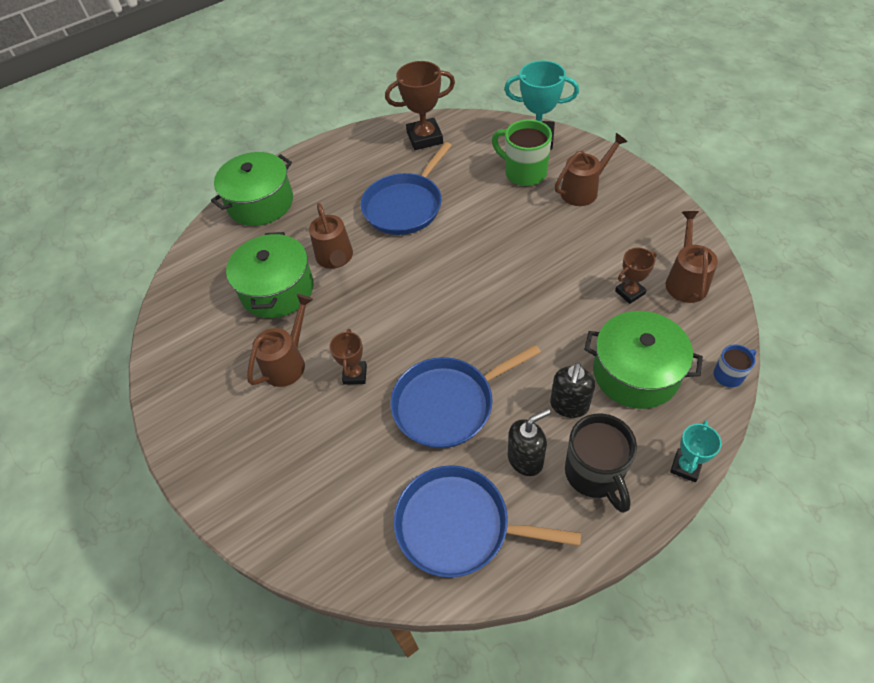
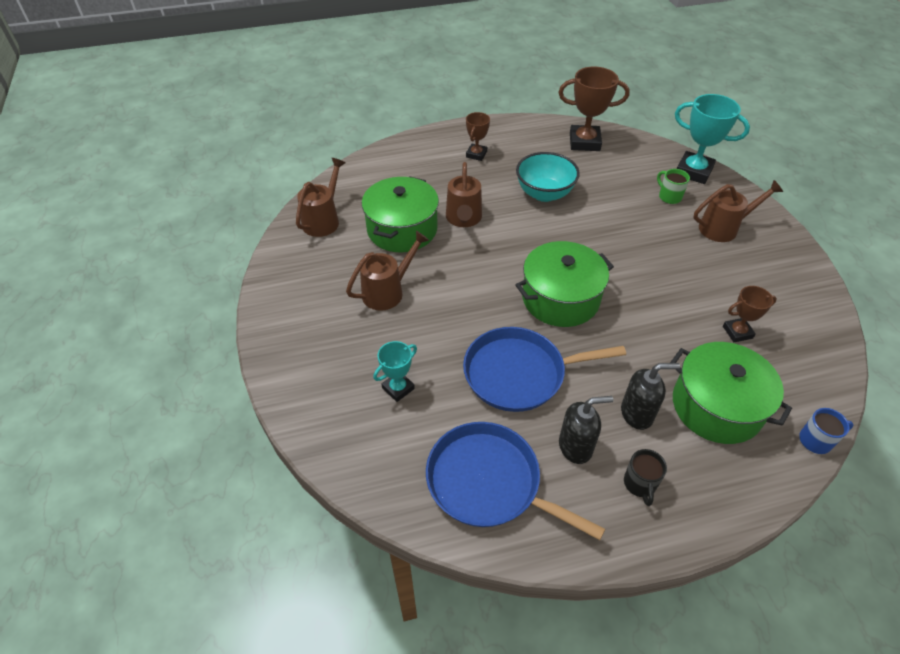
camera: 15 degrees right, 5 degrees down
green pot [211,152,293,226] -> green pot moved to [515,241,614,327]
brown trophy [329,329,367,385] -> brown trophy moved to [466,112,490,161]
blue pan [361,142,452,235] -> turquoise bowl [516,152,580,202]
green mug [492,119,552,186] -> green mug [657,169,690,204], size x0.55
black soap dispenser [550,363,595,418] -> black soap dispenser turned 135 degrees counterclockwise [621,363,680,430]
black mug [565,413,637,513] -> black mug [624,449,667,506], size x0.55
brown watering can [666,211,718,303] -> brown watering can moved to [296,158,345,237]
turquoise trophy [670,420,722,482] -> turquoise trophy moved to [373,341,417,402]

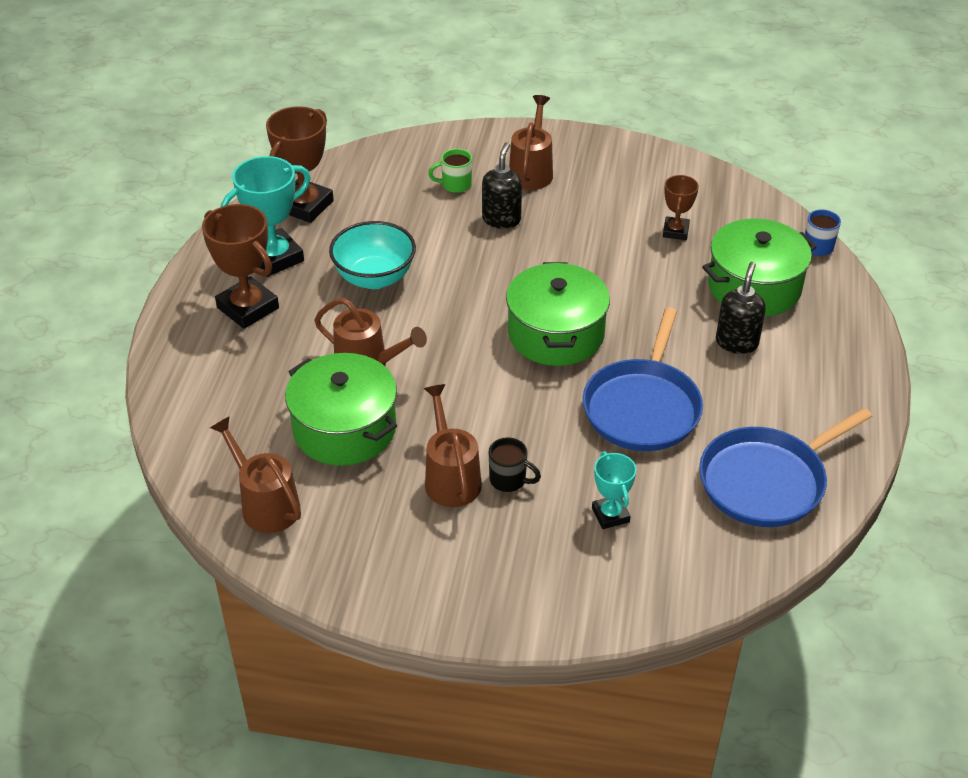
camera: 65 degrees left, 5 degrees down
brown trophy [466,112,490,161] -> brown trophy [202,204,279,329], size x1.75
black soap dispenser [559,396,613,464] -> black soap dispenser moved to [482,142,522,229]
black mug [624,449,667,506] -> black mug moved to [489,437,541,492]
turquoise trophy [675,94,750,184] -> turquoise trophy moved to [221,156,311,277]

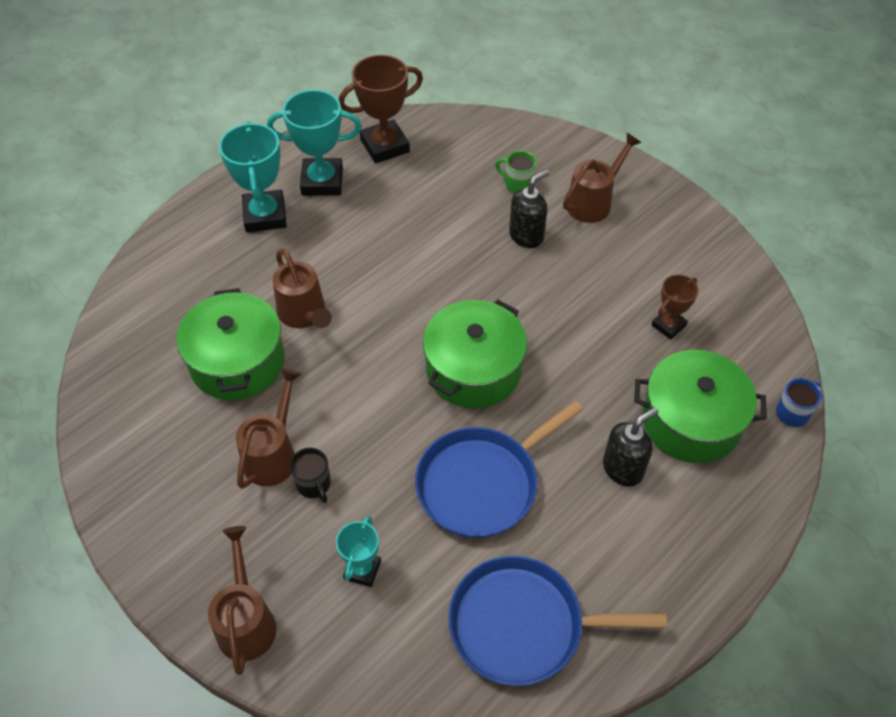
camera: 35 degrees right, 10 degrees up
brown trophy [202,204,279,329] -> turquoise trophy [219,122,287,232]
brown watering can [210,417,301,533] -> brown watering can moved to [208,526,277,675]
turquoise bowl [329,221,416,289] -> none

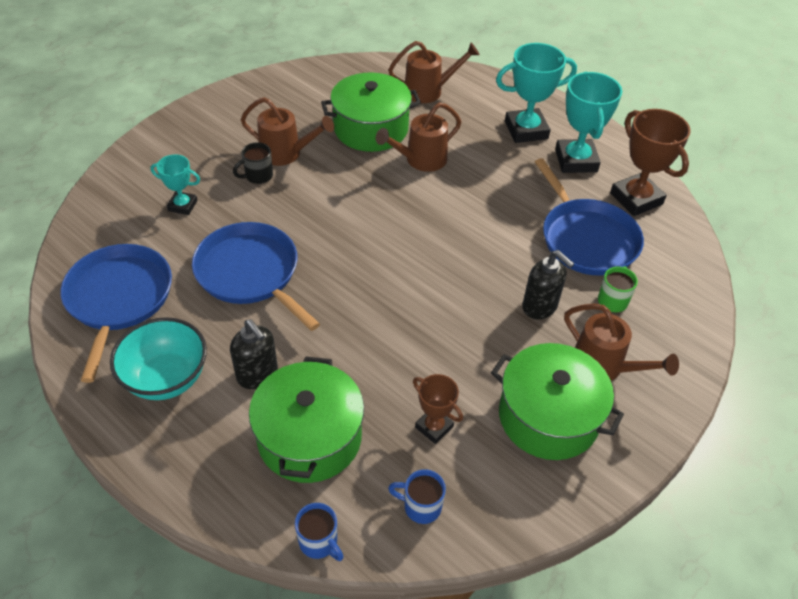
camera: 85 degrees right, 5 degrees down
brown watering can [208,526,277,675] -> brown watering can moved to [388,41,480,103]
green pot [423,300,527,409] -> green pot moved to [491,343,624,460]
none -> turquoise bowl [110,317,207,400]
none -> blue mug [388,469,446,524]
none -> blue pan [535,158,644,276]

